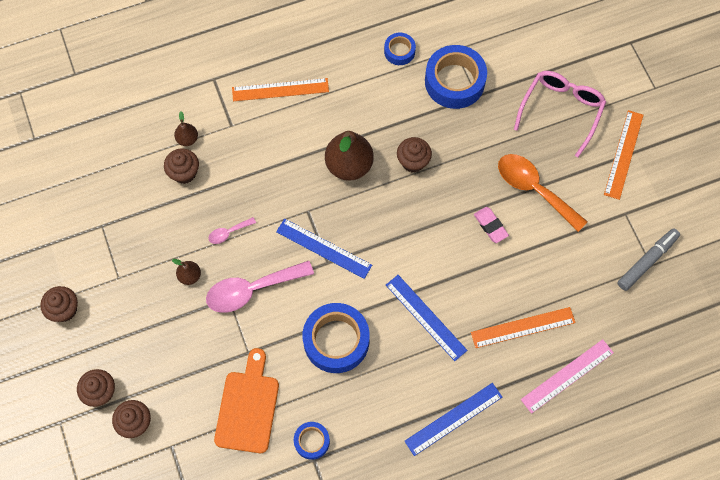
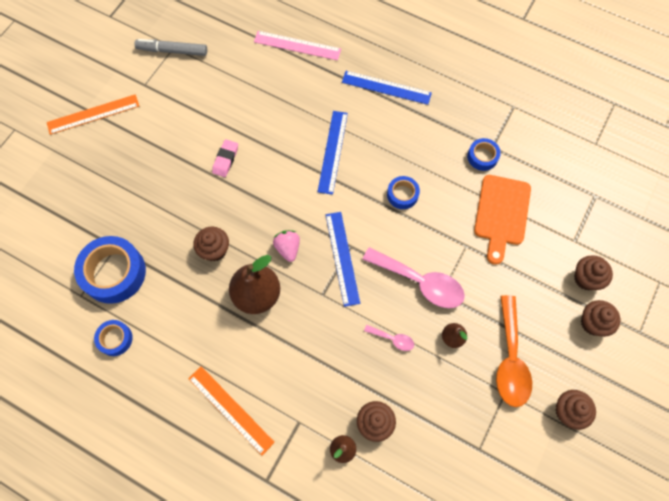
camera: 130 degrees left, 0 degrees up
orange cutting board [214,348,279,453] -> orange cutting board turned 45 degrees counterclockwise [474,175,531,265]
blue tape [303,303,370,373] -> blue tape [387,176,420,209], size x0.52
orange ruler [471,307,576,348] -> none
orange spoon [498,154,588,232] -> orange spoon moved to [496,295,532,407]
pink glasses [514,71,606,157] -> none
none -> pink strawberry [273,230,300,262]

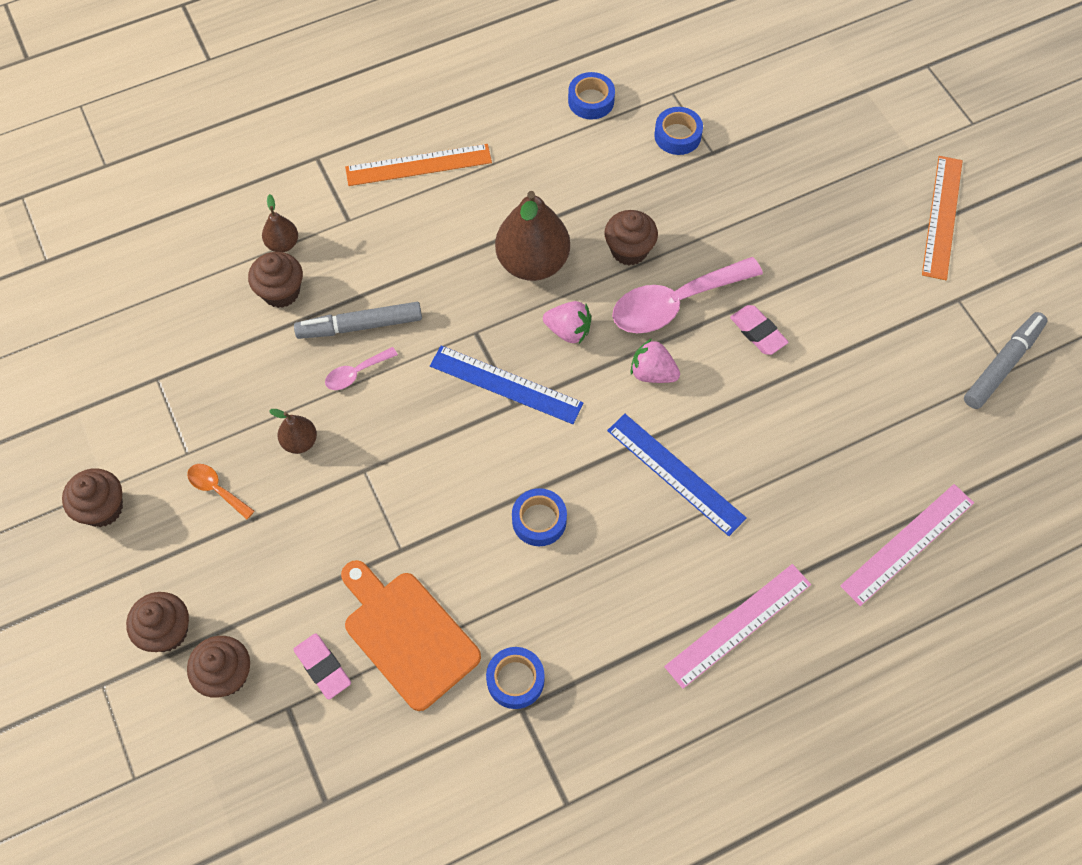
camera: 125 degrees right, 5 degrees down
blue tape [74,236,146,304] -> blue tape [654,107,703,155], size x0.52
blue ruler [342,71,432,105] -> pink ruler [664,564,811,689]
pink spoon [362,247,465,308] -> pink spoon moved to [612,257,763,333]
orange spoon [496,295,532,407] -> orange spoon [187,464,254,519], size x0.47
none -> grey marker [294,302,422,339]
none -> pink eraser [294,633,351,700]
none -> pink strawberry [630,339,680,383]

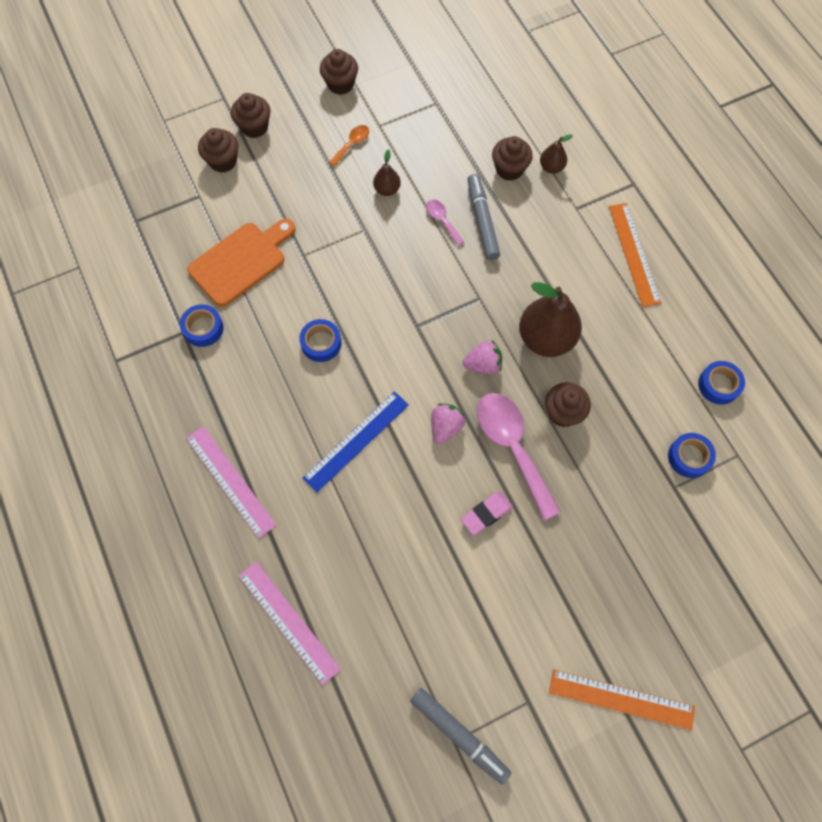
camera: 90 degrees right, 5 degrees up
pink eraser [294,633,351,700] -> none
blue ruler [430,346,584,424] -> none
pink strawberry [543,301,591,344] -> pink strawberry turned 120 degrees counterclockwise [463,339,502,374]

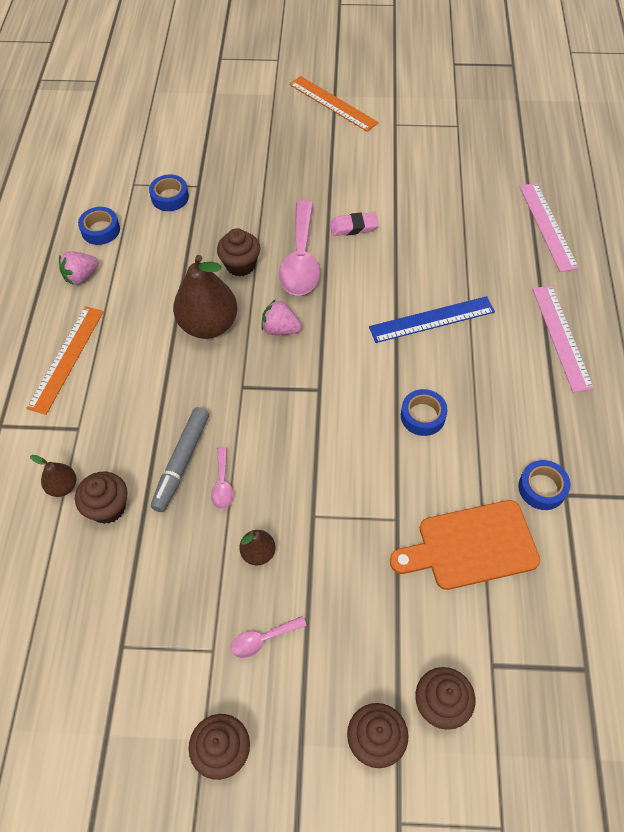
camera: 150 degrees left, 10 degrees down
orange spoon [329,125,369,167] -> pink spoon [231,616,307,658]
grey marker [410,688,511,785] -> none
pink strawberry [431,403,465,444] -> pink strawberry moved to [59,251,99,285]

